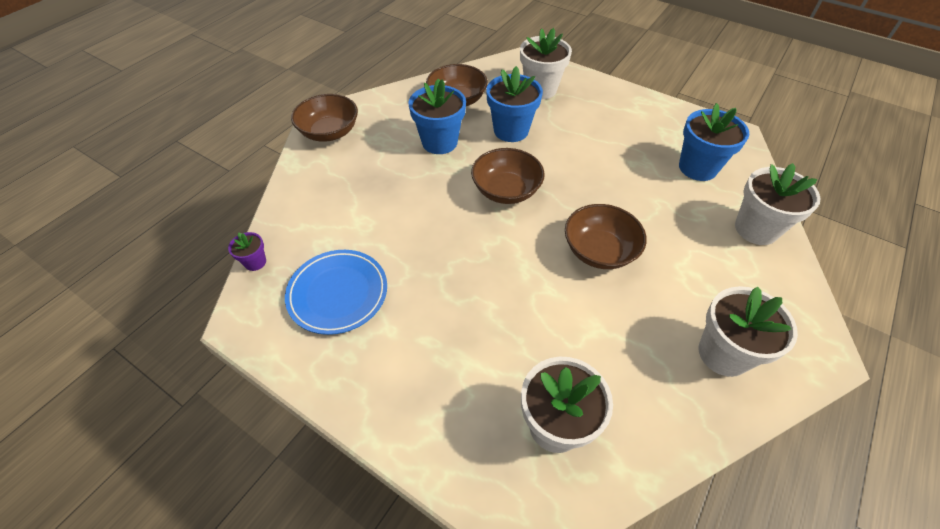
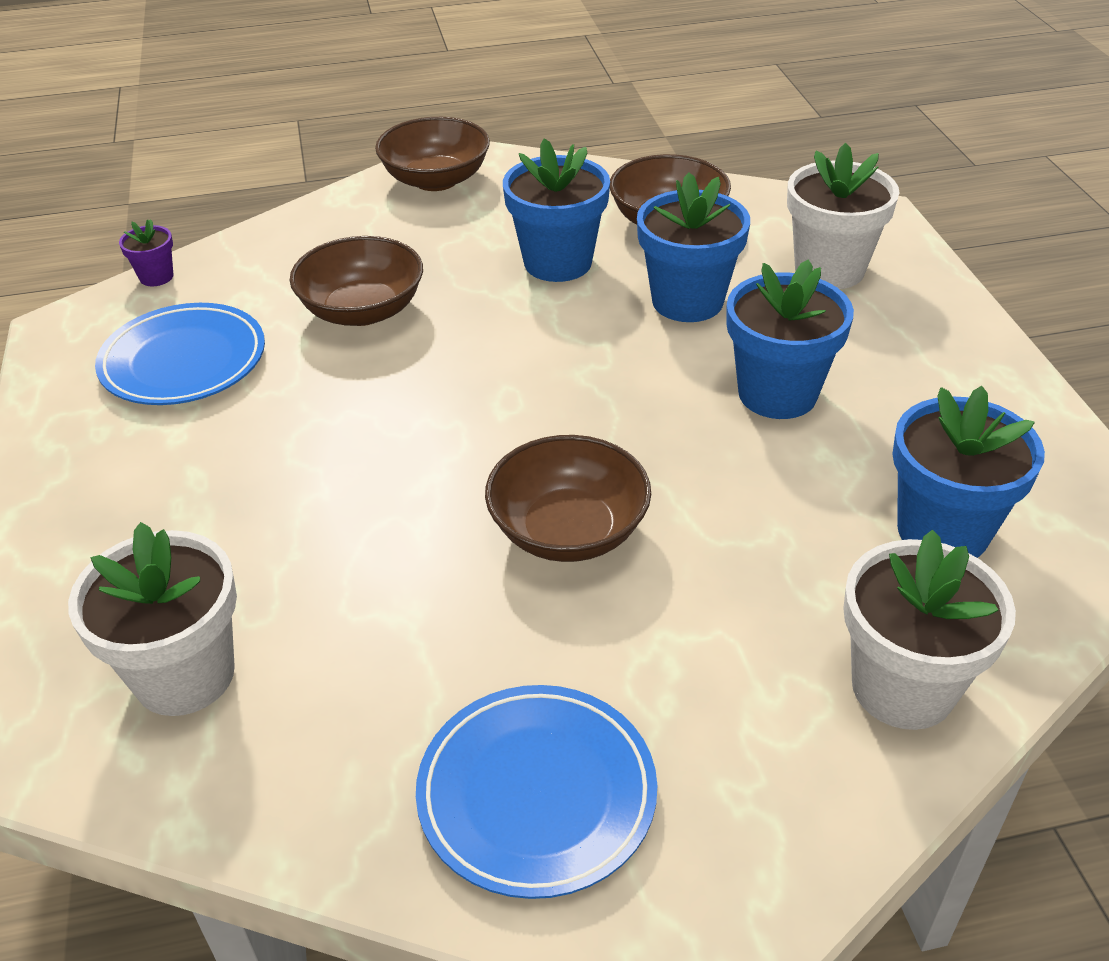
camera: 45 degrees right, 10 degrees down
brown bowl [471,148,545,204] -> brown bowl moved to [290,236,423,326]
white flower pot [698,286,798,377] -> blue plate [416,685,657,899]
none -> blue flower pot [727,259,854,419]

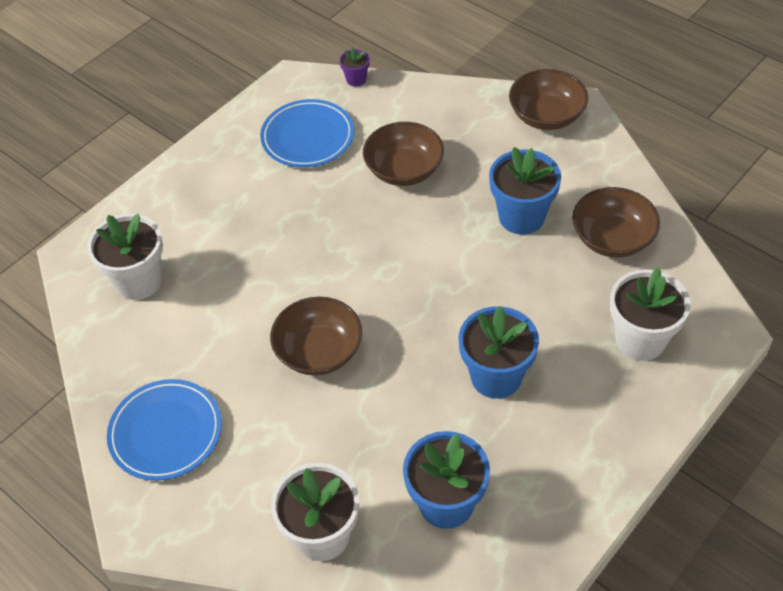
camera: 55 degrees right, 10 degrees up
blue flower pot [637,172,750,322] -> none

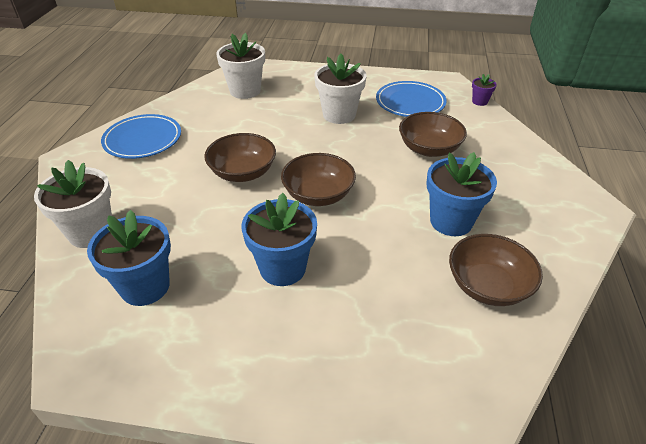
camera: 55 degrees right, 10 degrees down
brown bowl [509,69,588,130] -> brown bowl moved to [281,153,356,206]
white flower pot [610,268,691,361] -> white flower pot moved to [314,53,366,124]

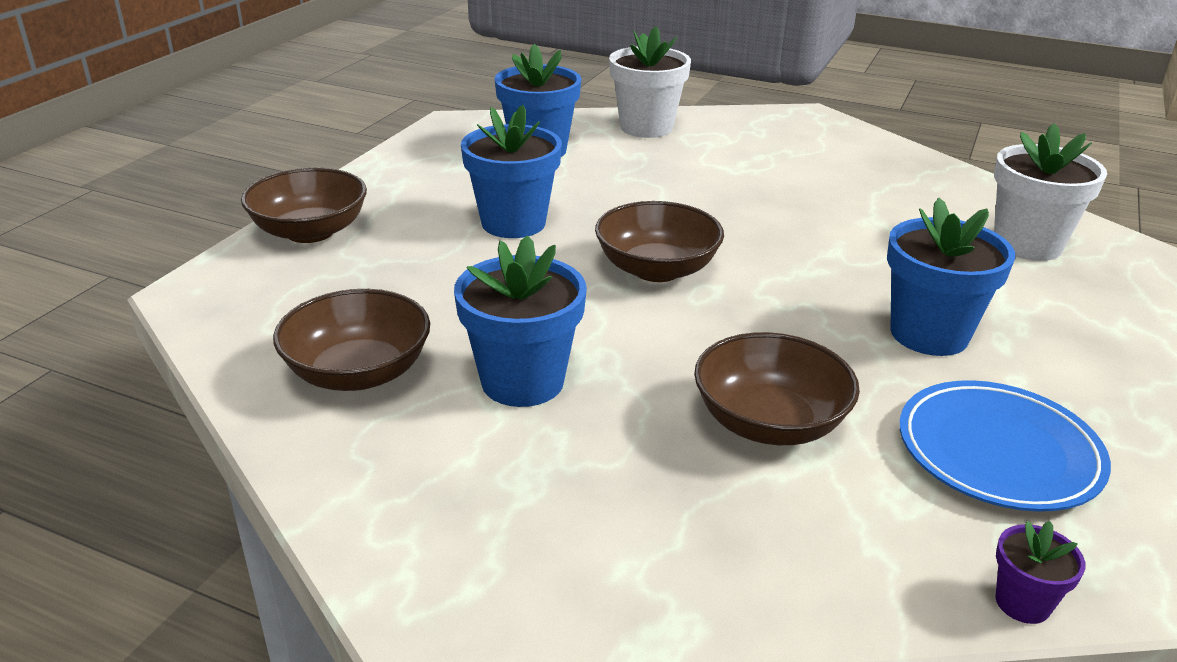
camera: 105 degrees right, 10 degrees down
blue plate [101,114,181,159] -> none
brown bowl [204,133,276,182] -> brown bowl moved to [241,168,367,243]
white flower pot [314,53,366,124] -> blue flower pot [887,198,1016,356]

